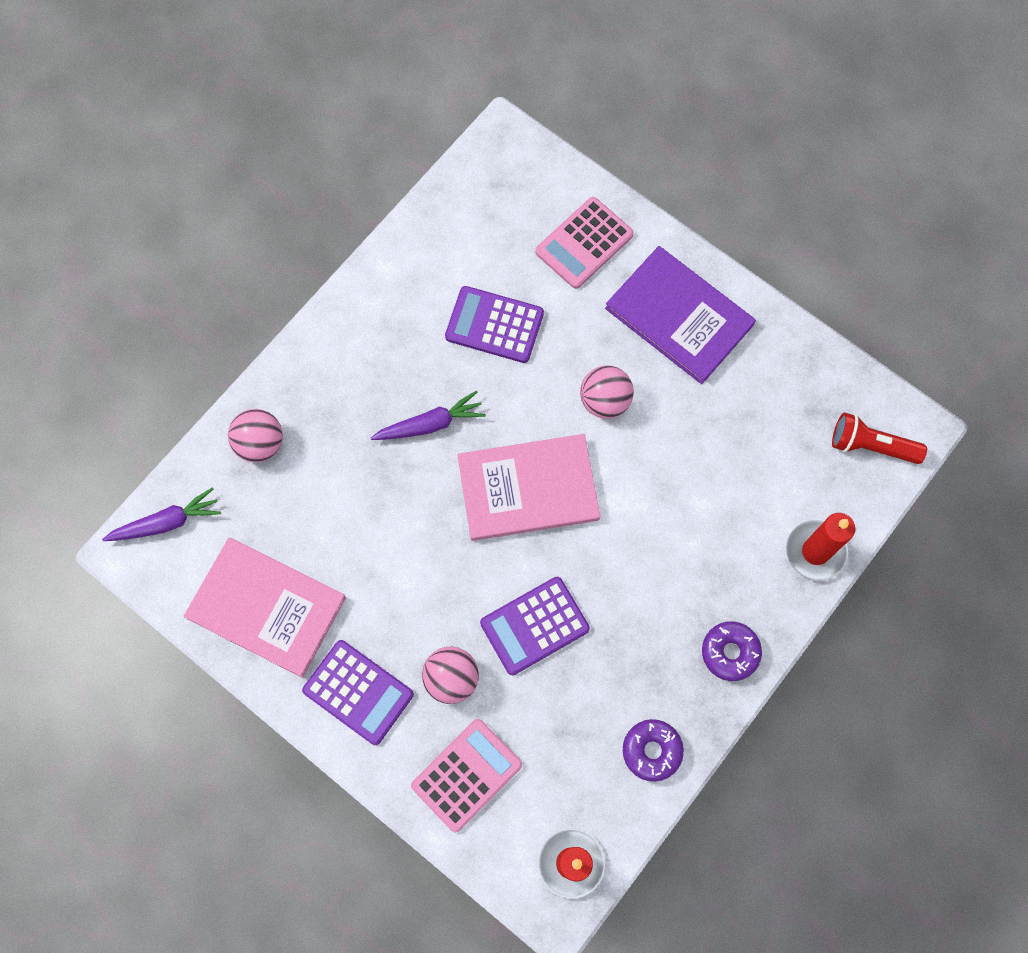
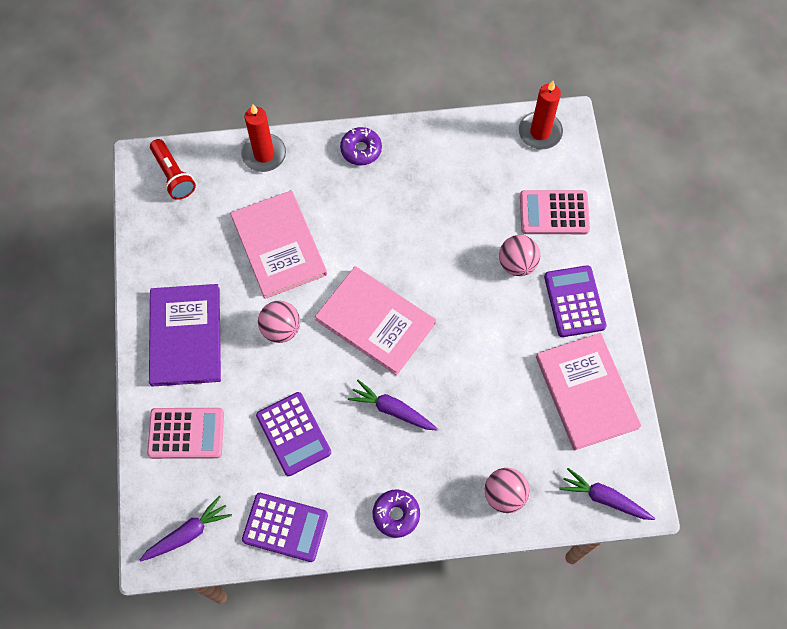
camera: 135 degrees left, 5 degrees down
purple calculator [480,577,590,675] -> purple calculator moved to [242,493,328,562]
purple donut [623,719,684,782] -> purple donut moved to [373,490,420,538]
none -> purple carrot [140,496,232,562]
none -> pink book [230,190,327,299]

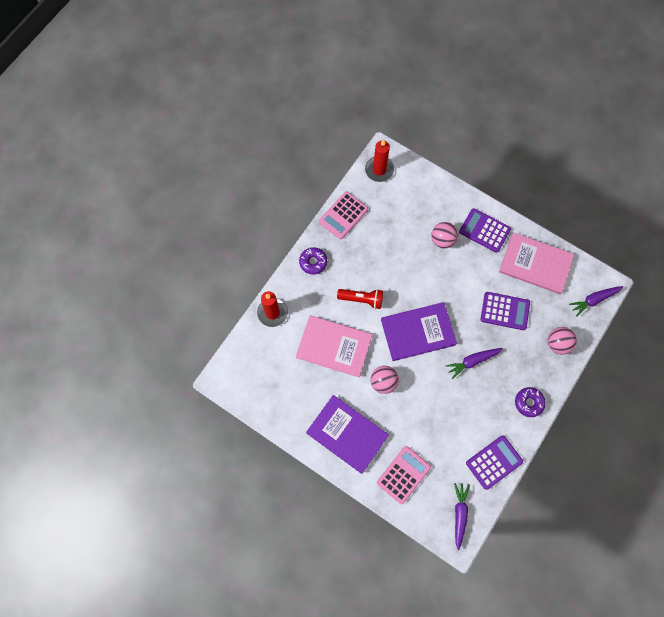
camera: 50 degrees left, 5 degrees up
red flashlight [150,139,196,200] -> red flashlight moved to [337,289,383,309]
purple calculator [256,392,331,476] -> purple calculator moved to [481,292,530,330]
pink book [315,266,436,375] -> purple book [381,302,457,361]
pink calculator [520,190,590,234] -> pink calculator moved to [319,191,368,239]

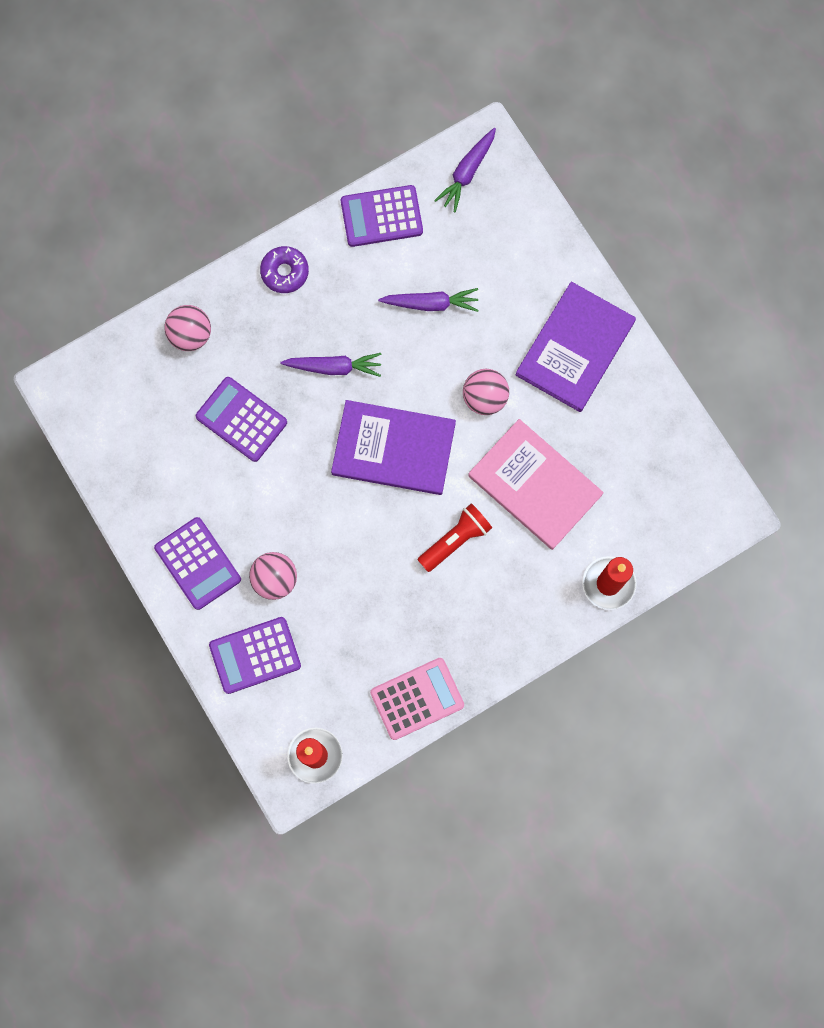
camera: 155 degrees left, 5 degrees up
purple donut [299,247,327,275] -> none
purple book [306,395,389,474] -> purple book turned 60 degrees clockwise [516,282,636,412]
red flashlight [337,289,383,309] -> red flashlight turned 105 degrees clockwise [418,503,492,572]
pink calculator [377,446,431,504] -> none
pink book [499,233,574,294] -> none
purple carrot [569,286,623,317] -> purple carrot moved to [378,288,479,312]
none -> purple calculator [209,617,301,694]

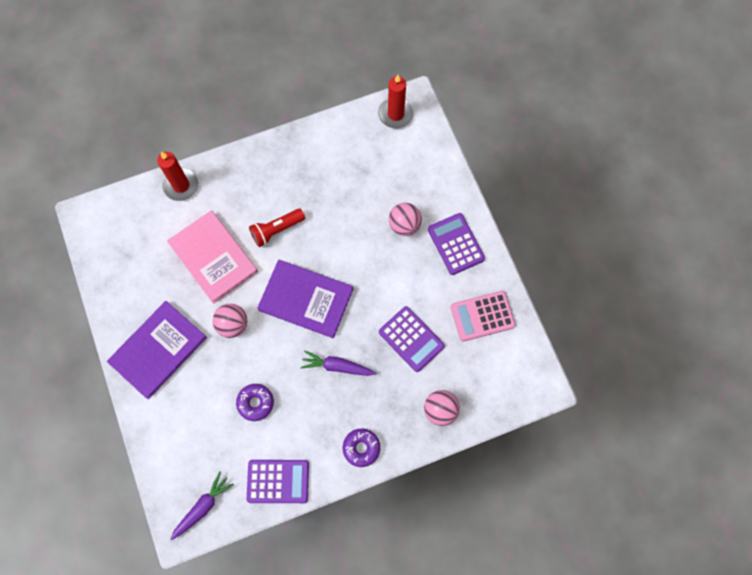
camera: 170 degrees left, 5 degrees down
purple calculator [209,617,301,694] -> none
pink calculator [370,658,464,740] -> pink calculator moved to [451,291,516,341]
purple carrot [378,288,479,312] -> purple donut [236,384,274,421]

